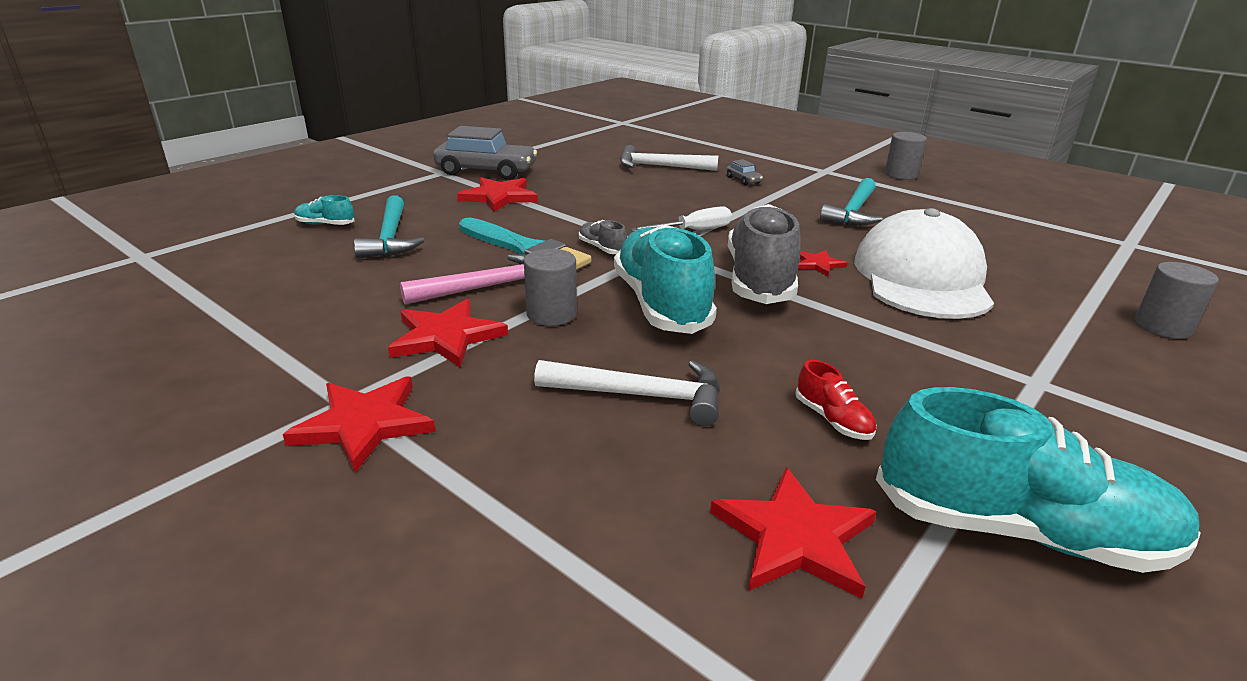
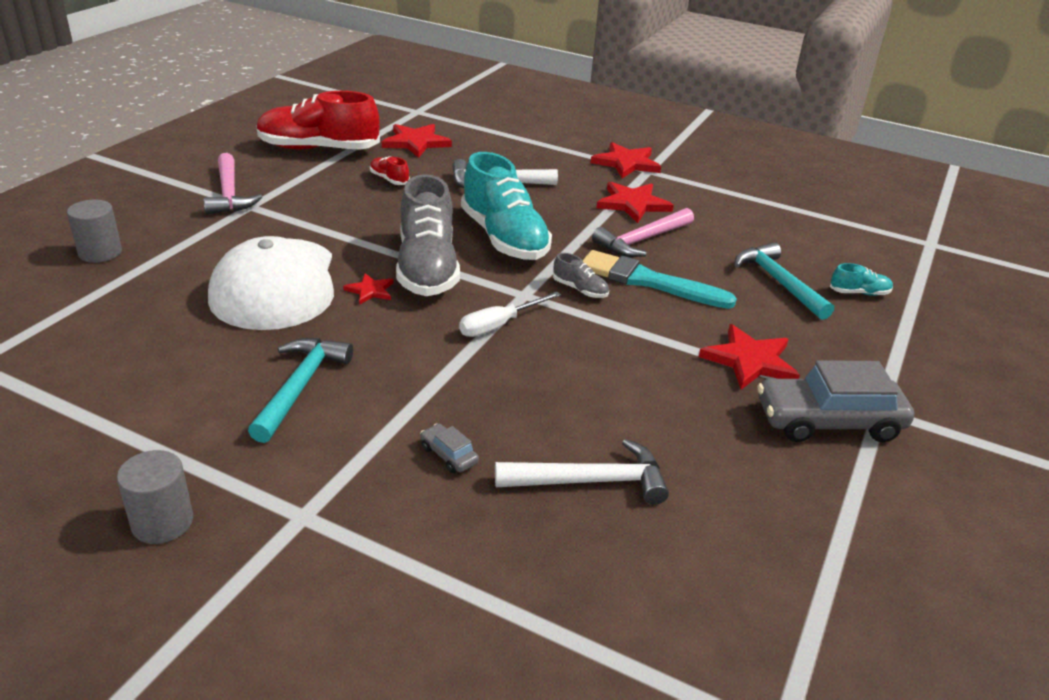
camera: 165 degrees right, 5 degrees up
grey cylinder [524,249,577,326] -> none
turquoise shoe [876,387,1200,573] -> red shoe [257,91,380,150]
none -> pink hammer [203,153,262,215]

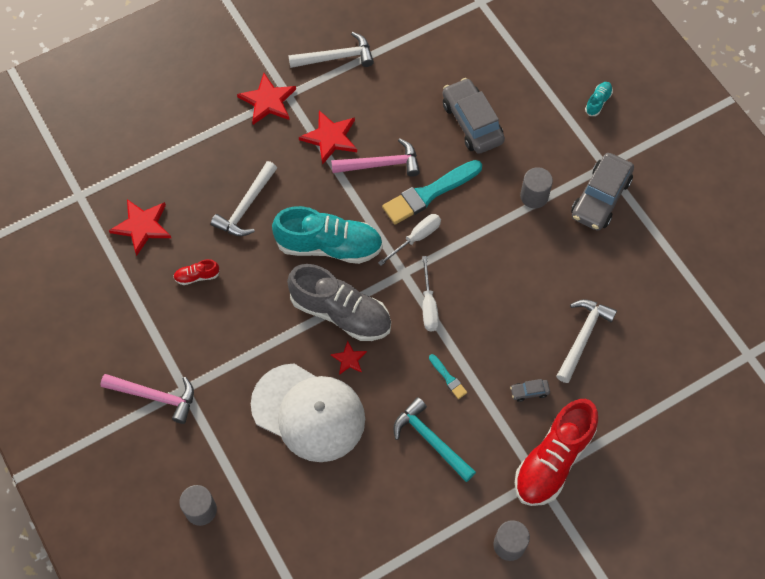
camera: 55 degrees left, 30 degrees up
red shoe [257,91,380,150] -> red shoe moved to [515,399,598,506]
grey shoe [553,253,609,298] -> white screwdriver [378,214,441,266]
pink hammer [592,208,694,257] -> pink hammer turned 90 degrees counterclockwise [331,138,420,177]
red star [699,324,800,390] -> grey cylinder [520,167,553,208]
turquoise hammer [735,242,834,320] -> grey car [443,78,505,154]
turquoise shoe [830,263,893,296] -> turquoise shoe moved to [585,82,613,116]
none -> white hammer [288,32,374,68]
none -> turquoise brush [429,354,467,399]

